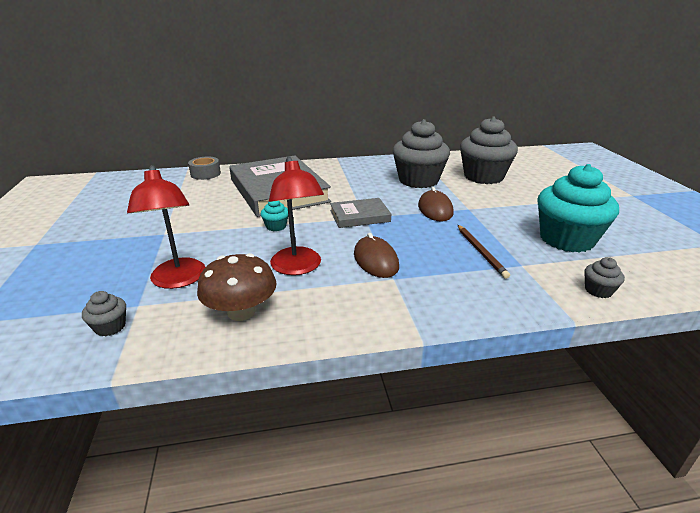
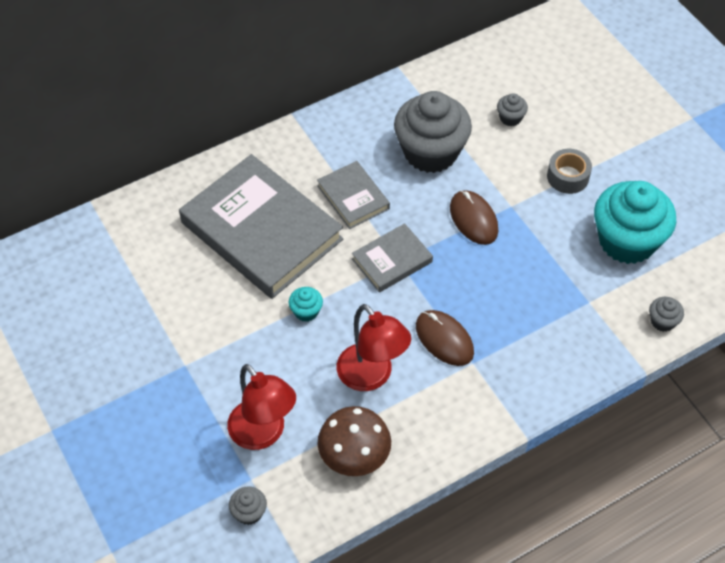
camera: 20 degrees left, 25 degrees up
grey tape [188,157,221,180] -> grey tape moved to [547,149,592,194]
brown pencil [458,225,510,279] -> none
grey cupcake [460,117,518,184] -> grey cupcake [497,94,528,126], size x0.41
none -> grey book [317,161,390,229]

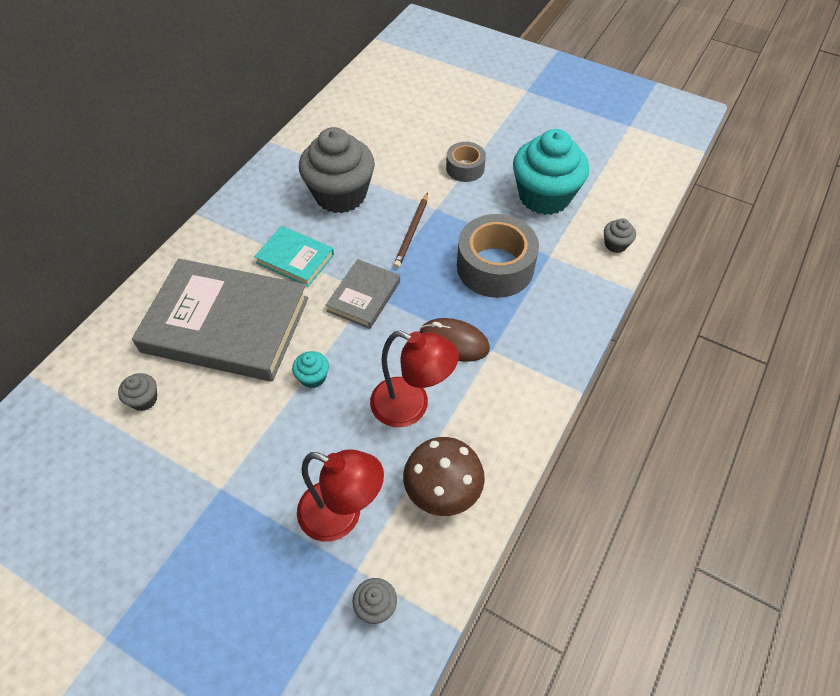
camera: 30 degrees left, 0 degrees up
grey book [317,161,390,229] -> turquoise book [254,226,334,287]
brown mouse [450,190,498,245] -> brown pencil [394,193,428,268]
grey cupcake [497,94,528,126] -> grey cupcake moved to [118,373,157,411]
none -> grey tape [457,214,539,298]

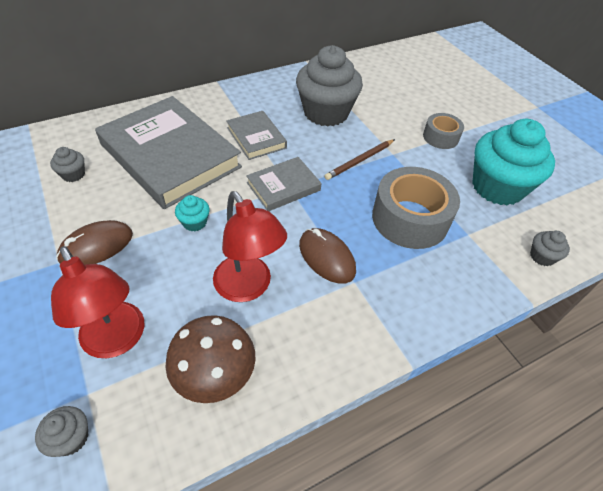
camera: 30 degrees right, 5 degrees down
turquoise book [254,226,334,287] -> grey book [226,111,287,160]
none -> brown mouse [56,220,133,265]

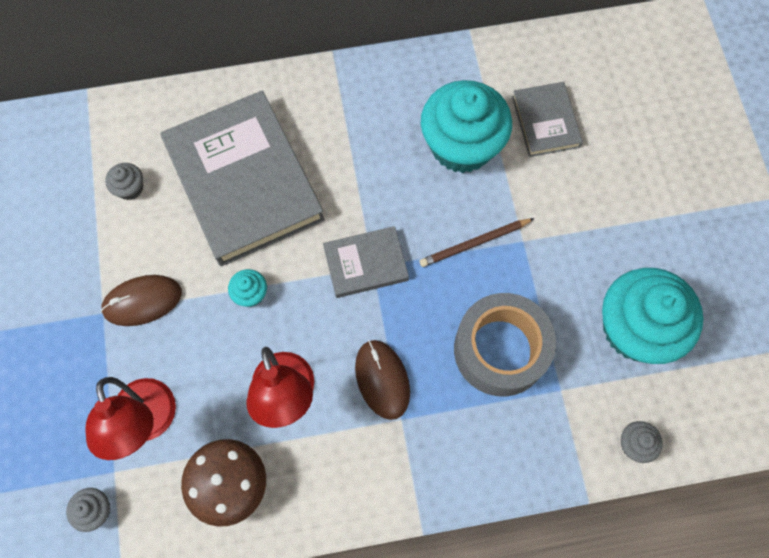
camera: 20 degrees right, 20 degrees up
grey book [226,111,287,160] -> grey book moved to [512,82,583,157]
grey cupcake [296,45,363,127] -> turquoise cupcake [421,80,512,173]
grey tape [423,113,464,149] -> none

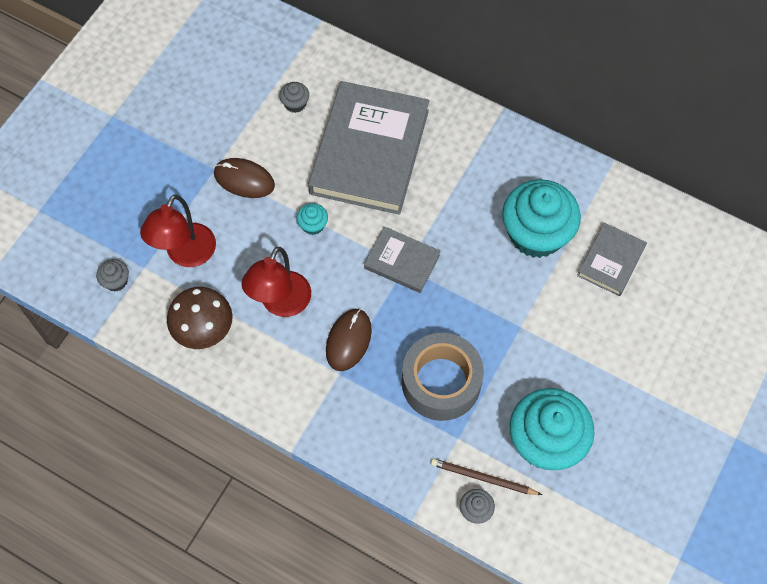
camera: 40 degrees right, 5 degrees down
brown pencil [420,218,534,267] -> brown pencil moved to [431,458,542,495]

